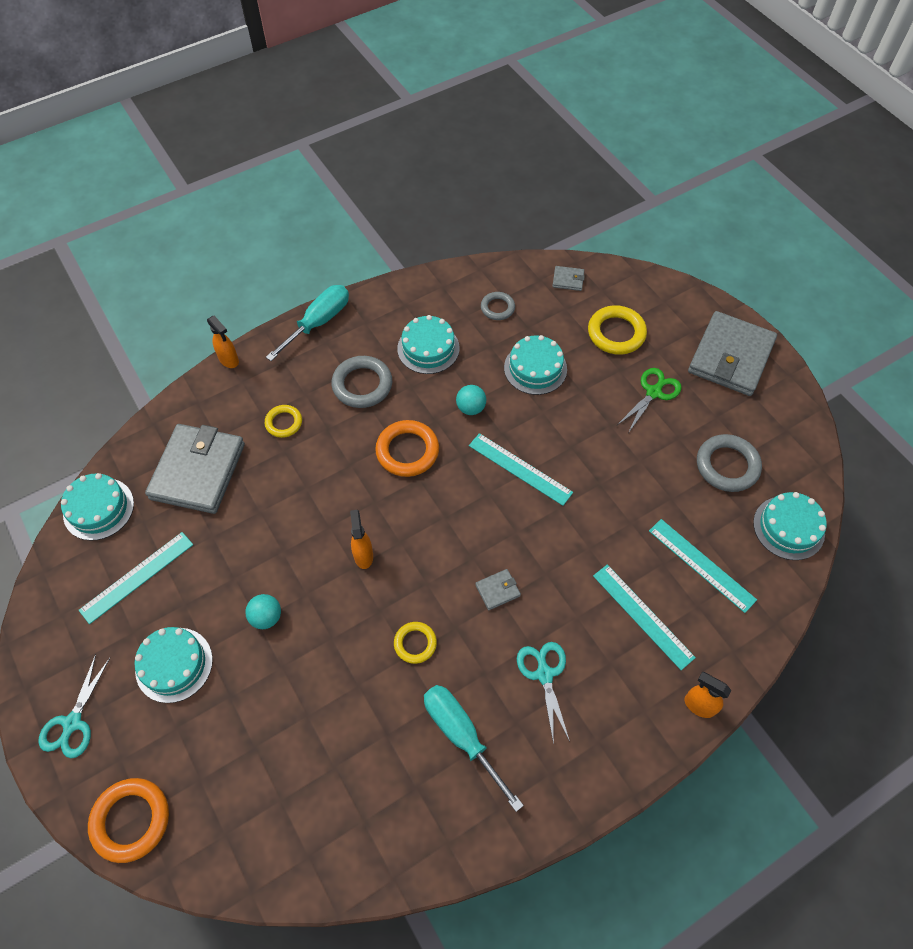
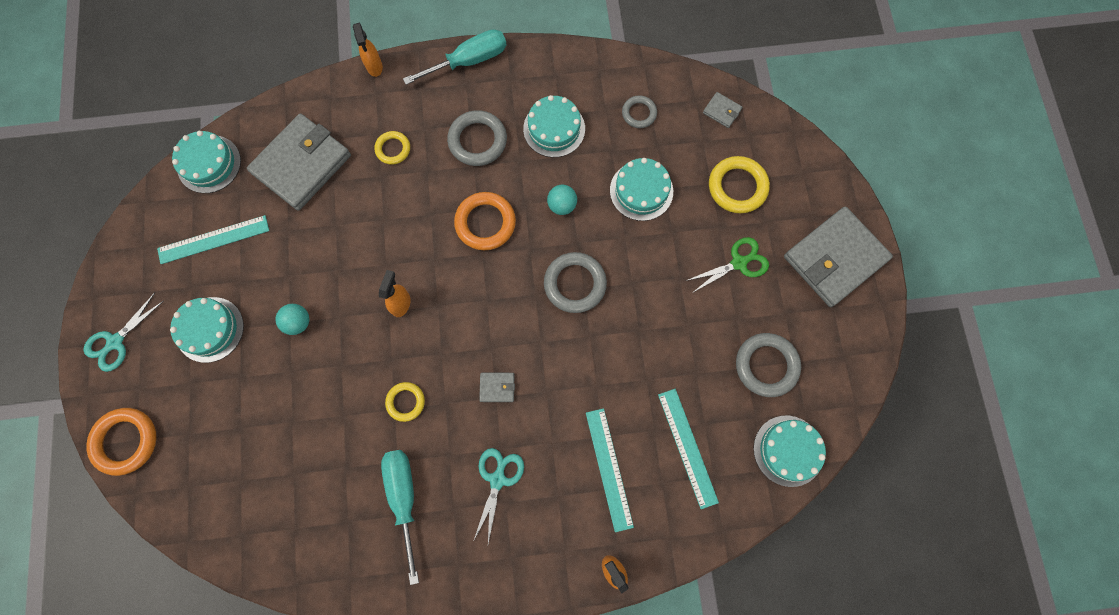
camera: 25 degrees right, 15 degrees up
turquoise ruler [469,433,573,506] -> grey ring [544,252,607,313]

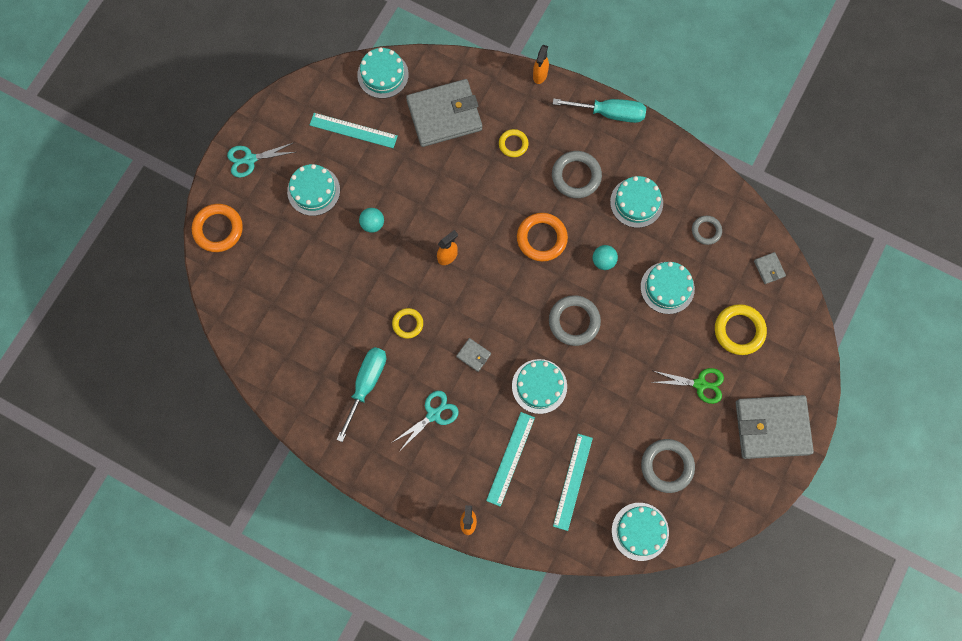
camera: 35 degrees right, 0 degrees up
none -> turquoise cake [512,359,567,414]

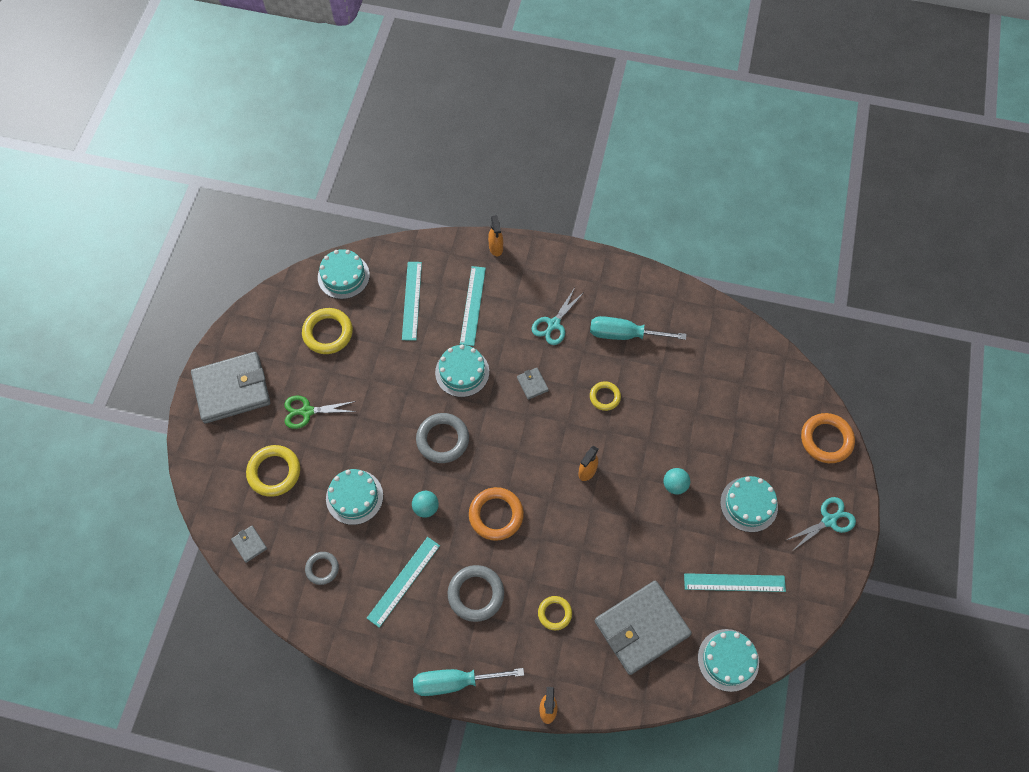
camera: 165 degrees right, 10 degrees down
turquoise screwdriver [336,347,386,442] -> turquoise screwdriver turned 90 degrees clockwise [590,316,687,340]
grey wallet [456,338,491,372] -> grey wallet turned 45 degrees clockwise [517,368,549,400]
turquoise cake [610,176,663,228] -> turquoise ruler [367,537,440,628]
grey ring [641,439,695,493] -> yellow ring [302,308,353,354]

